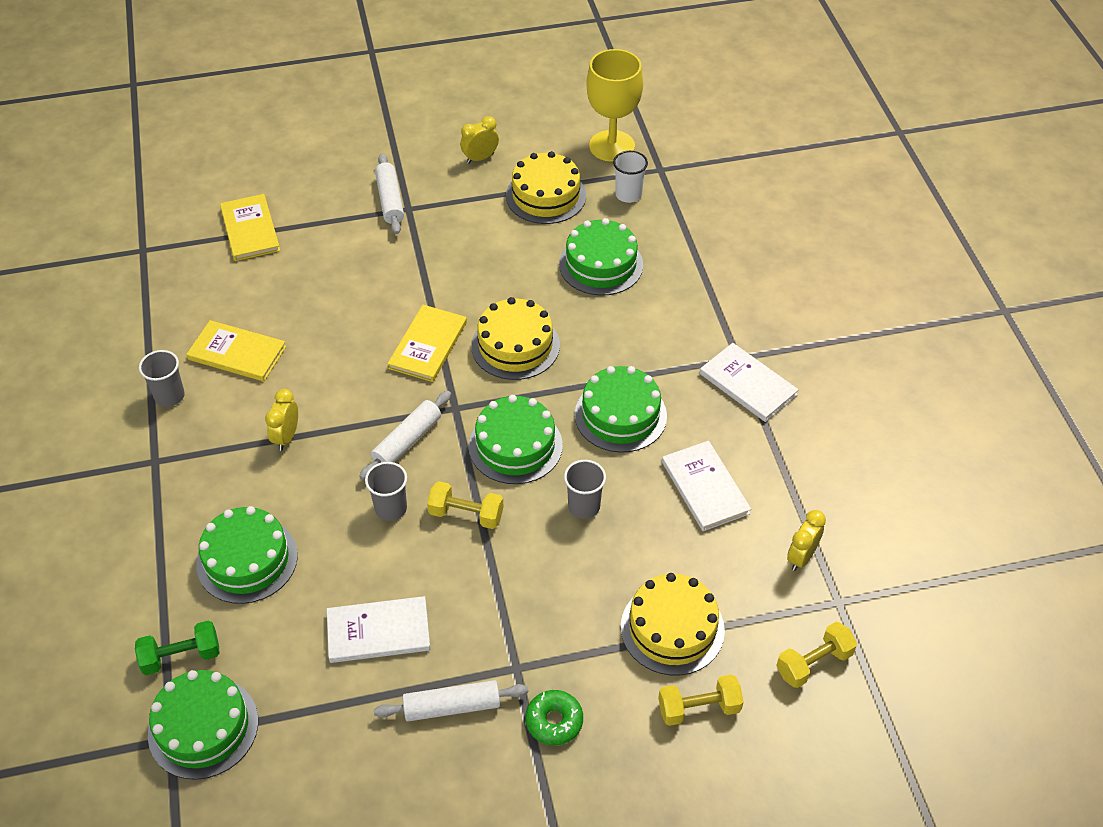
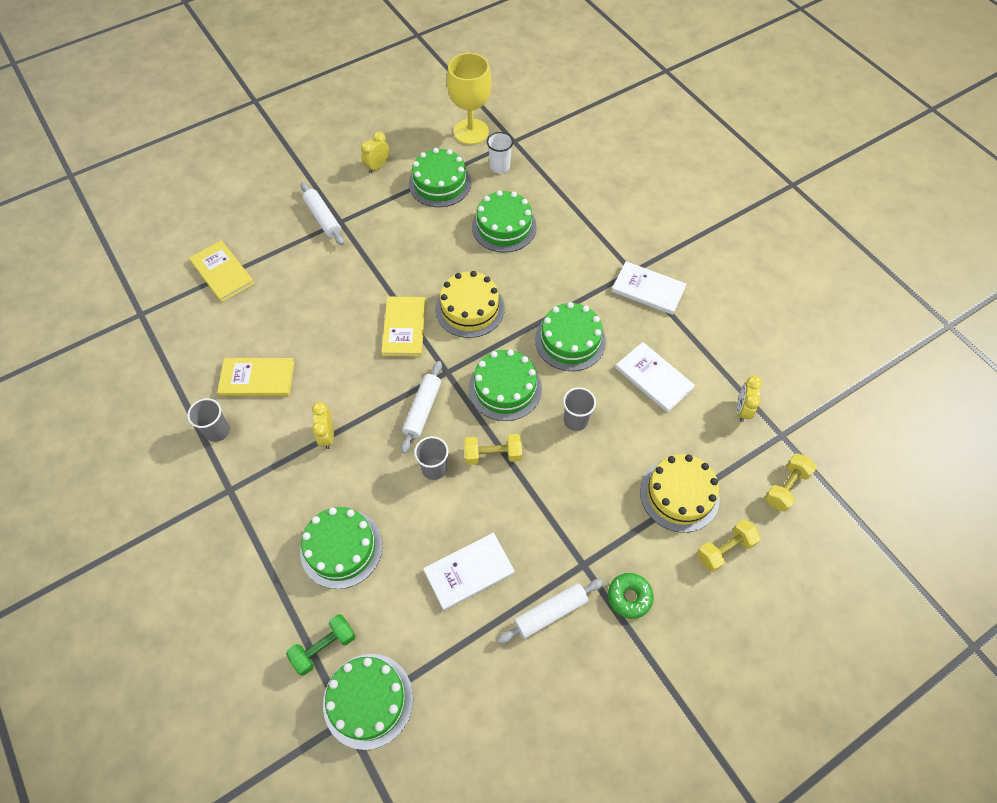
camera: 20 degrees left, 10 degrees up
yellow cake [506,151,586,224] -> green cake [409,148,471,207]

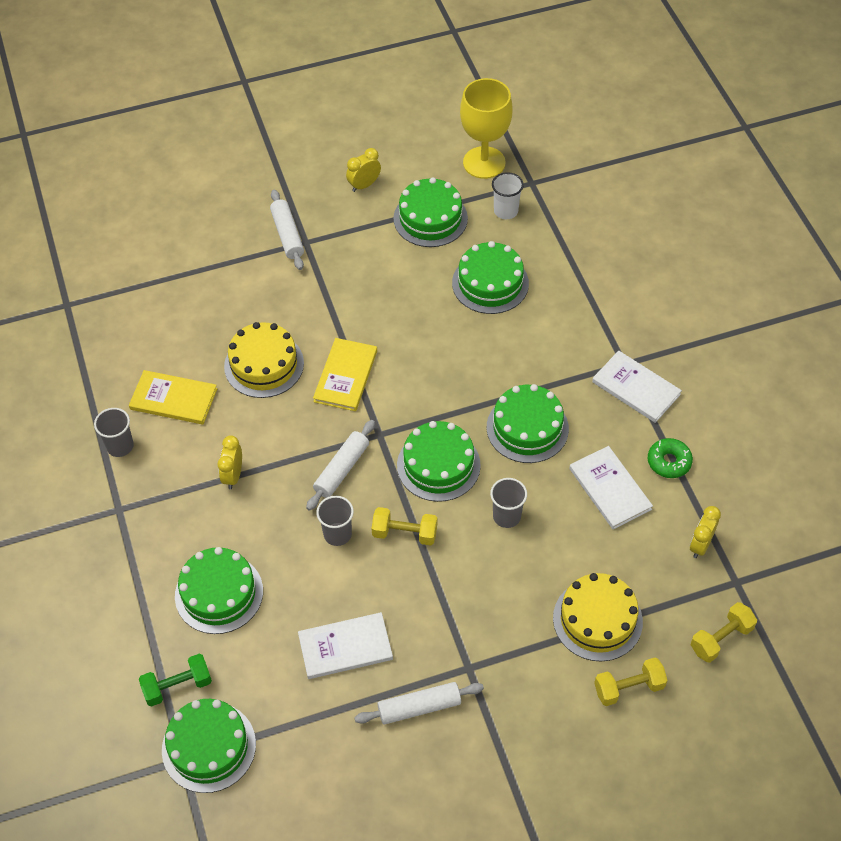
camera: 15 degrees right, 5 degrees down
yellow book [189,240,255,302] -> none
yellow cake [435,271,504,338] -> yellow cake moved to [224,322,304,398]
green donut [608,573,653,619] -> green donut moved to [648,438,693,478]

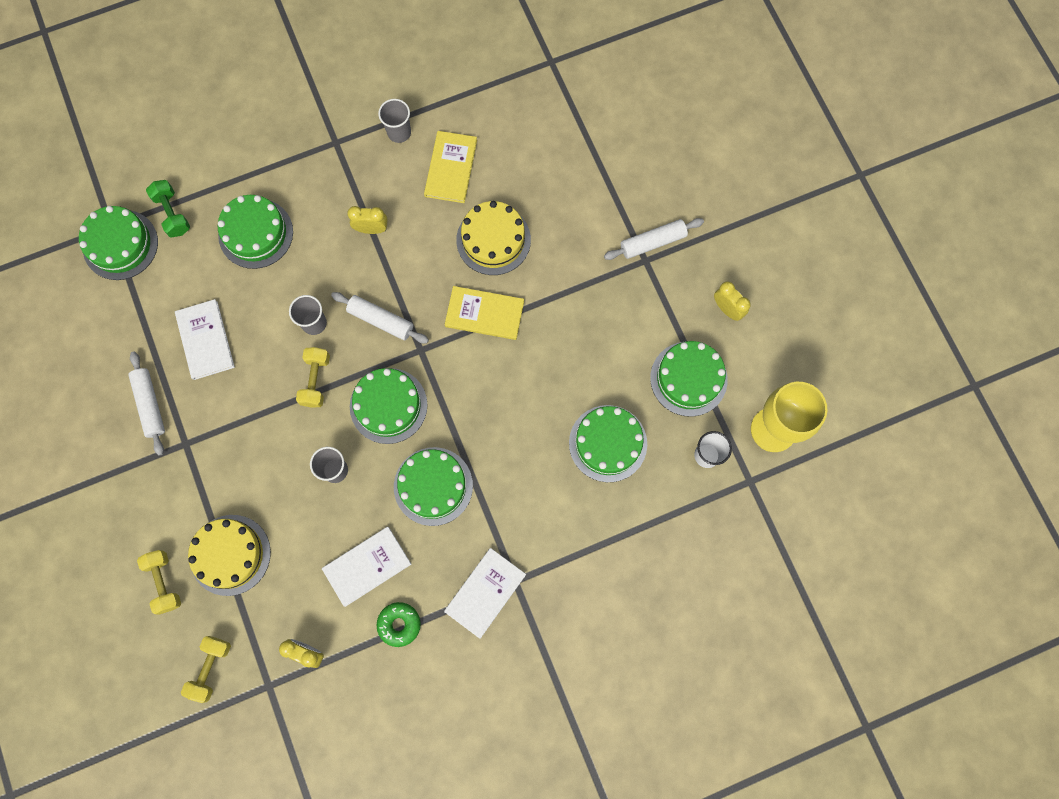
camera: 85 degrees right, 20 degrees up
yellow dumbbell [690,602,757,663] -> yellow dumbbell turned 60 degrees clockwise [181,636,231,703]

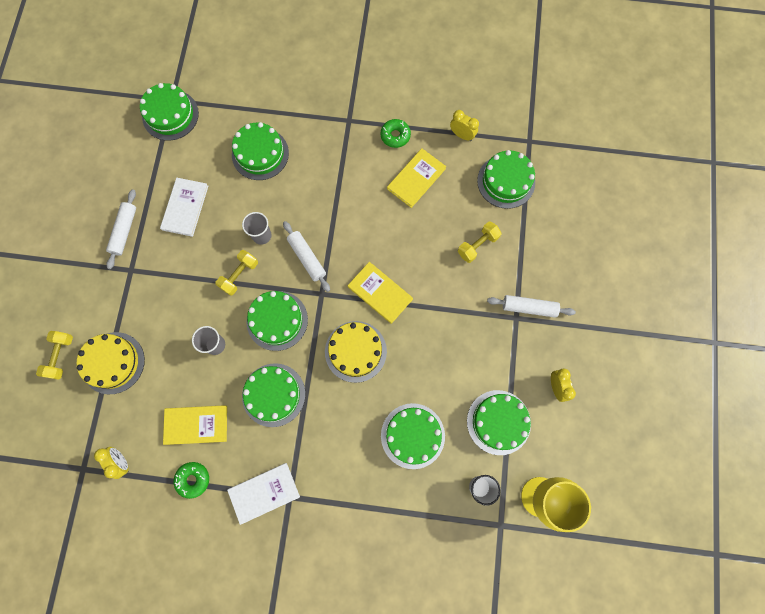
camera: 30 degrees right, 0 degrees up
green dumbbell [146,180,190,238] -> none
yellow dumbbell [181,636,231,703] -> yellow dumbbell moved to [458,221,502,263]
white book [322,527,411,607] -> yellow book [163,405,227,445]
yellow clock [347,206,388,234] -> yellow clock moved to [450,110,479,141]
grey cup [378,99,411,143] -> green donut [380,119,411,148]
yellow cake [456,201,531,275] -> yellow cake moved to [325,321,387,383]
none -> green cake [477,150,535,209]

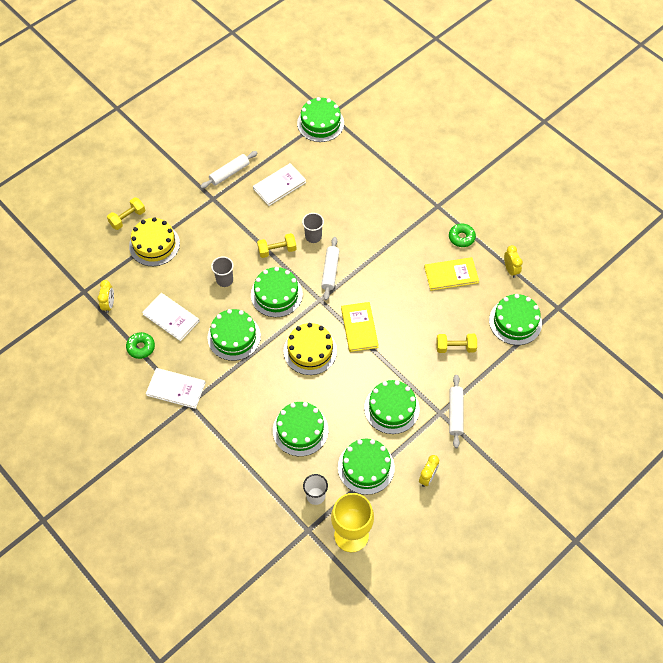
camera: 40 degrees right, 15 degrees down
yellow book [163,405,227,445] -> white book [142,293,199,341]
green cake [232,122,289,180] -> green cake moved to [364,380,420,434]
white rolling pin [487,295,576,318] -> white rolling pin turned 45 degrees clockwise [449,375,463,448]

